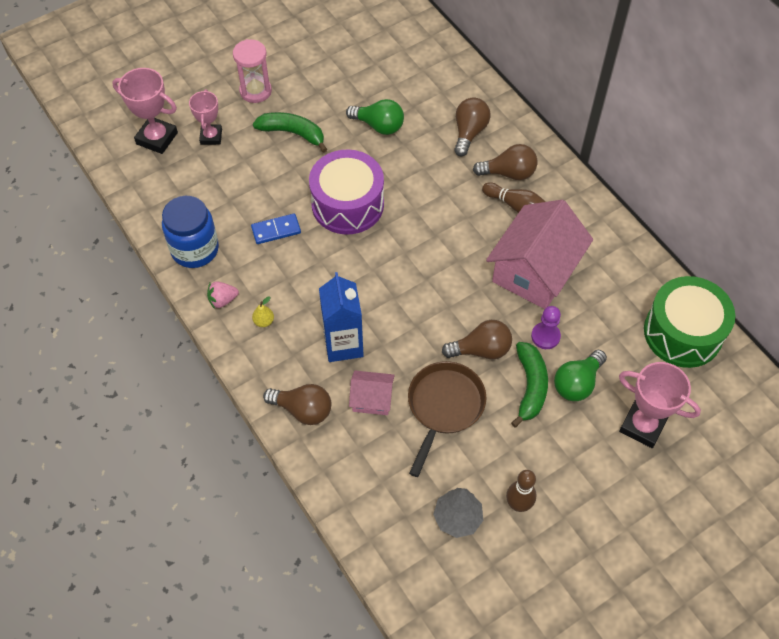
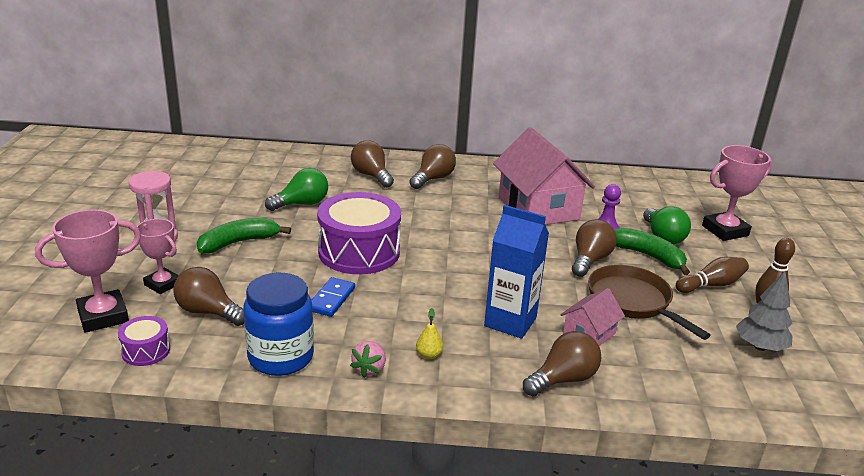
camera: 55 degrees left, 30 degrees down
brown bowling pin [482,182,546,213] -> brown bowling pin moved to [676,257,749,293]
green drum [644,276,735,368] -> none
none -> purple drum [118,316,170,366]
none -> brown light bulb [173,267,244,326]

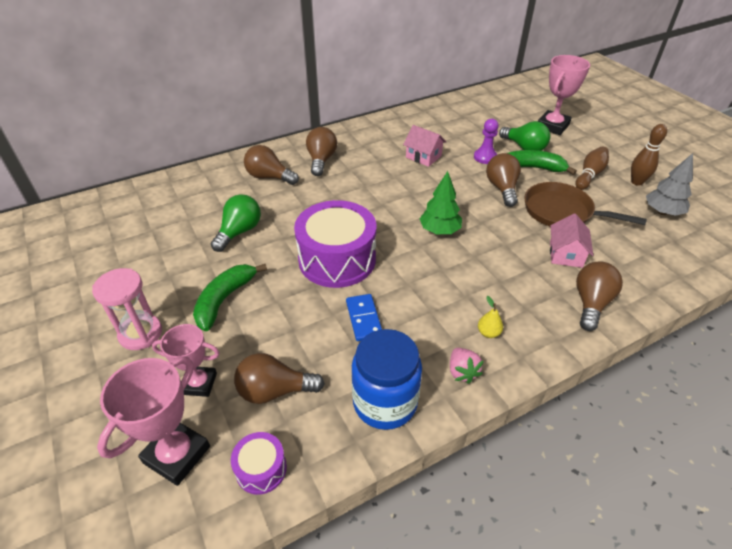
camera: 30 degrees left, 15 degrees up
blue carton [484,205,549,339] -> none
pink house [493,128,595,225] -> pink house [403,125,446,167], size x0.48
none -> green tree [419,171,462,234]

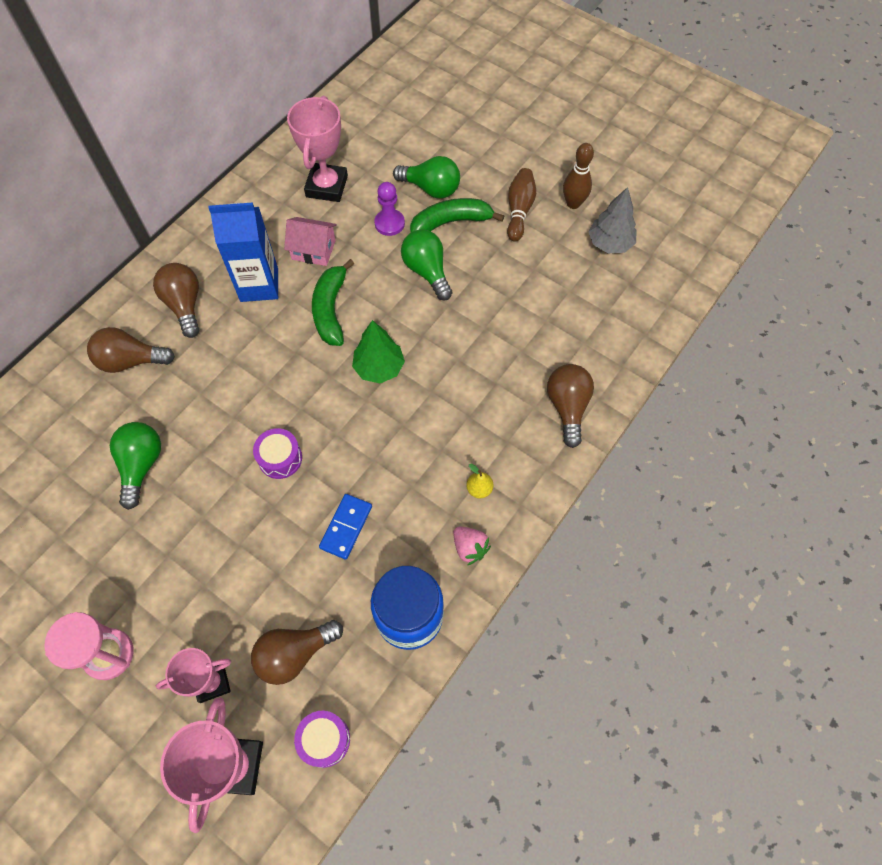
camera: 25 degrees left, 20 degrees up
green banana [193,264,267,331] -> green banana moved to [312,259,354,346]
purple drum [294,200,376,288] -> purple drum [253,428,302,479], size x0.46
blue domino [346,294,382,341] -> blue domino turned 60 degrees clockwise [319,494,372,559]
brown light bulb [486,153,521,207] -> green light bulb [401,229,452,300]
brown pan [525,182,647,227] -> none
pink trophy [538,55,590,135] -> pink trophy moved to [287,96,348,202]
pink house [550,214,593,268] -> none
none -> blue carton [208,202,278,302]

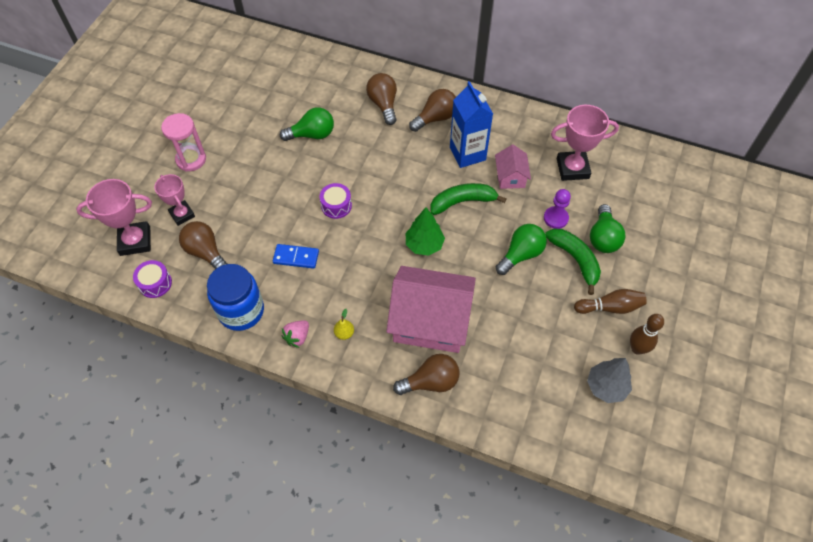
camera: 75 degrees right, 5 degrees down
none -> pink house [386,266,476,353]

